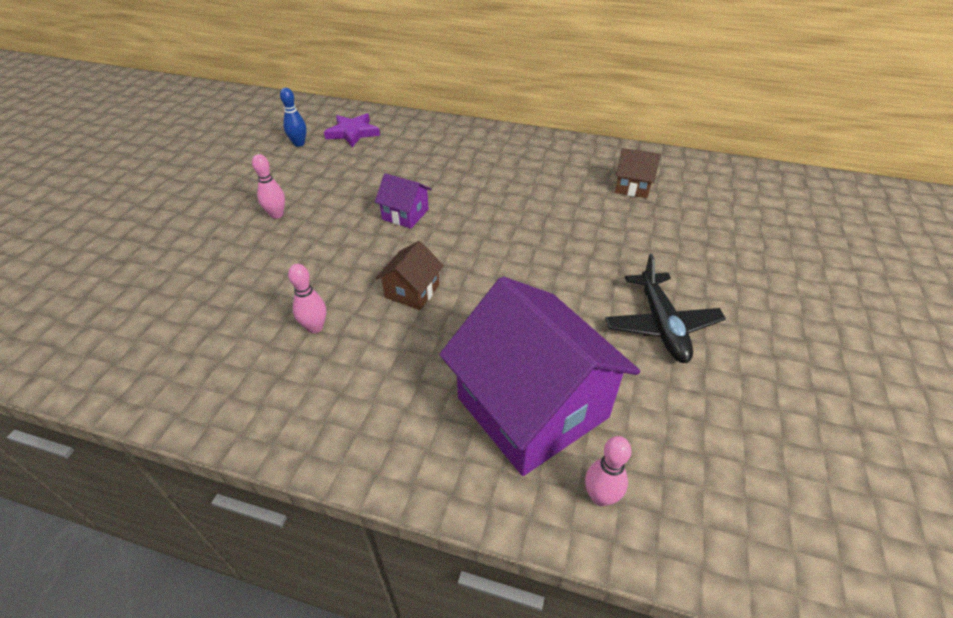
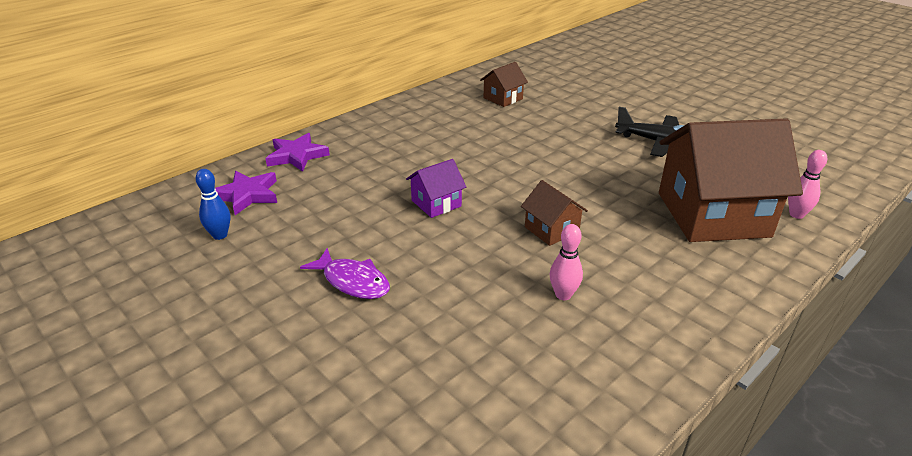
camera: 60 degrees left, 10 degrees down
pink bowling pin [252,154,285,219] -> purple fish [300,248,390,299]
purple house [439,276,640,476] -> brown house [659,119,803,242]
none -> purple star [265,133,330,172]

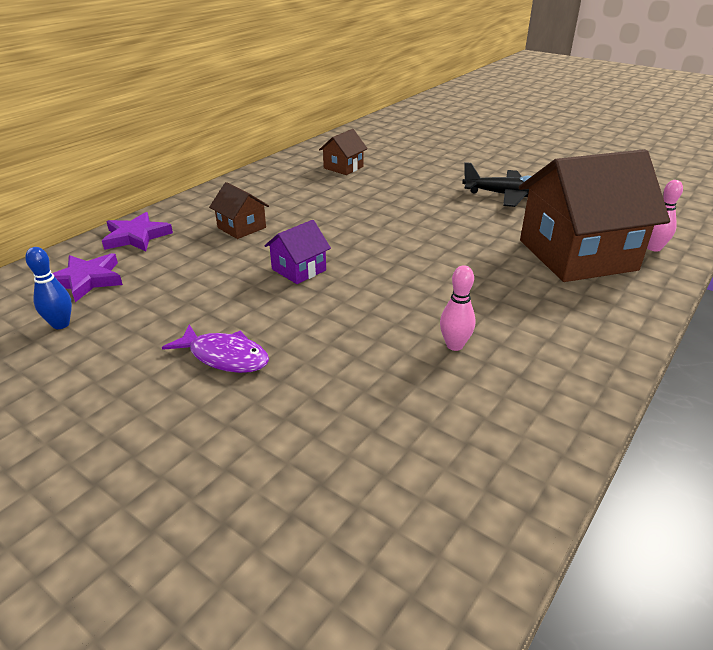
camera: 10 degrees left, 0 degrees up
brown house [521,180,588,246] -> brown house moved to [209,182,269,239]

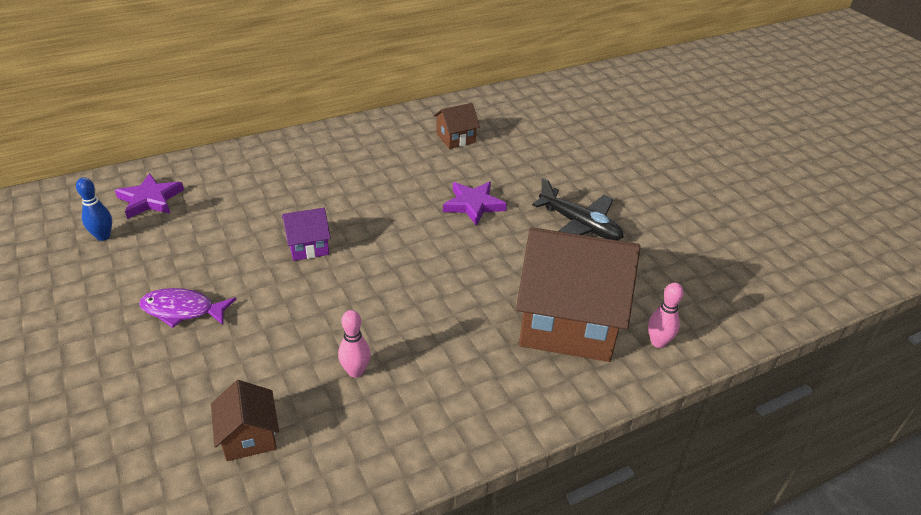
camera: 25 degrees right, 5 degrees up
purple star [102,212,173,251] -> purple star moved to [443,182,507,226]
purple fish [162,324,269,373] -> purple fish turned 135 degrees clockwise [139,288,236,328]
brown house [209,182,269,239] -> brown house moved to [211,380,279,461]

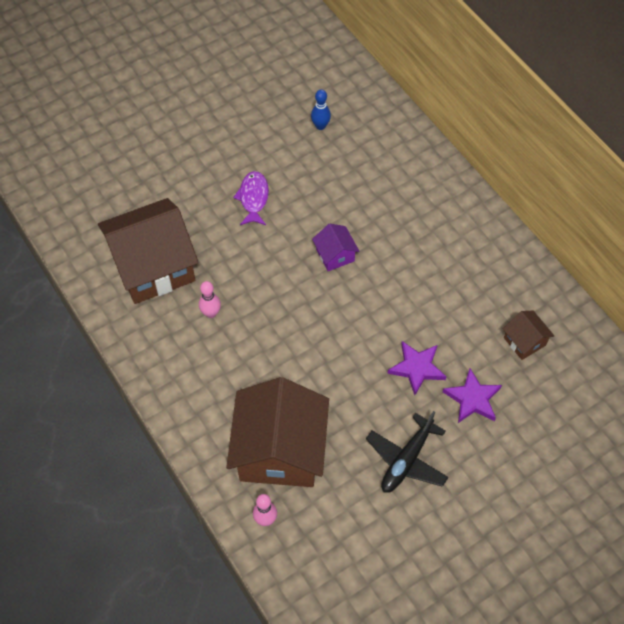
camera: 85 degrees right, 20 degrees up
purple star [115,173,184,219] -> purple star moved to [443,369,502,423]
brown house [211,380,279,461] -> brown house [98,198,199,304], size x2.25

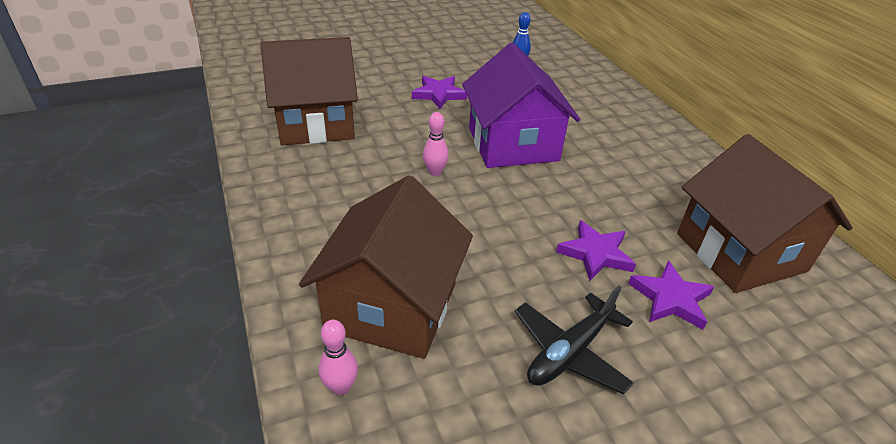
camera: 10 degrees right, 20 degrees down
pink bowling pin [199,281,221,318] -> pink bowling pin moved to [423,112,449,176]
purple fish [233,171,269,225] -> purple star [412,76,467,109]
purple house [312,223,359,271] -> purple house [462,43,580,168], size x2.25
brown house [503,311,554,360] -> brown house [677,134,853,293], size x2.25

